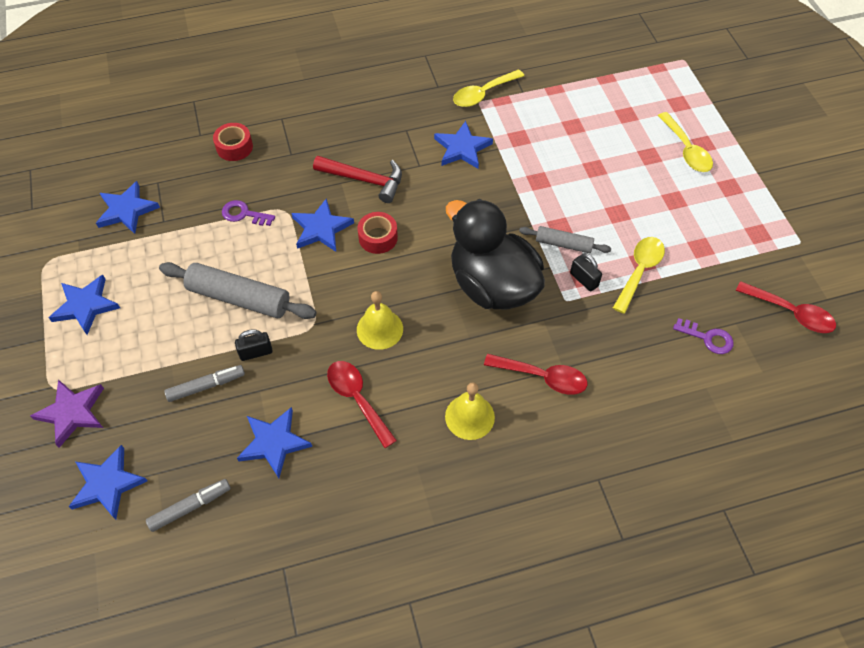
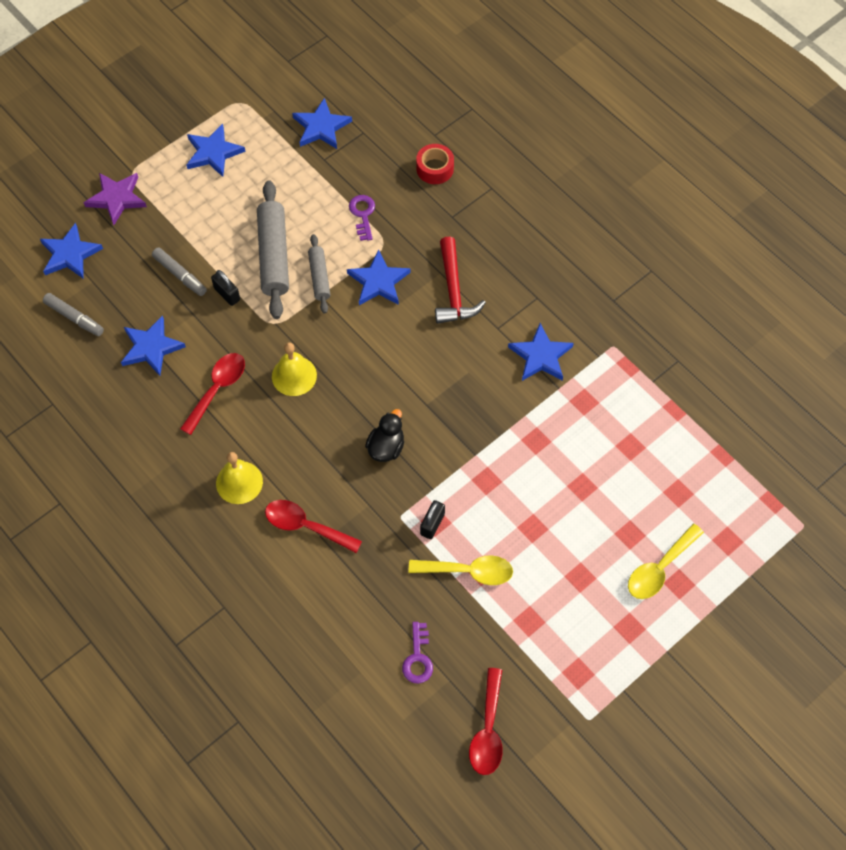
camera: 65 degrees right, 5 degrees up
red tape [357,212,398,254] -> none
black duck [446,199,545,310] -> black duck [365,409,404,462], size x0.44
yellow spoon [453,69,524,107] -> none
red spoon [484,354,587,395] -> red spoon turned 120 degrees clockwise [265,500,362,553]
grey rolling pin [519,226,611,253] -> grey rolling pin moved to [308,234,330,314]

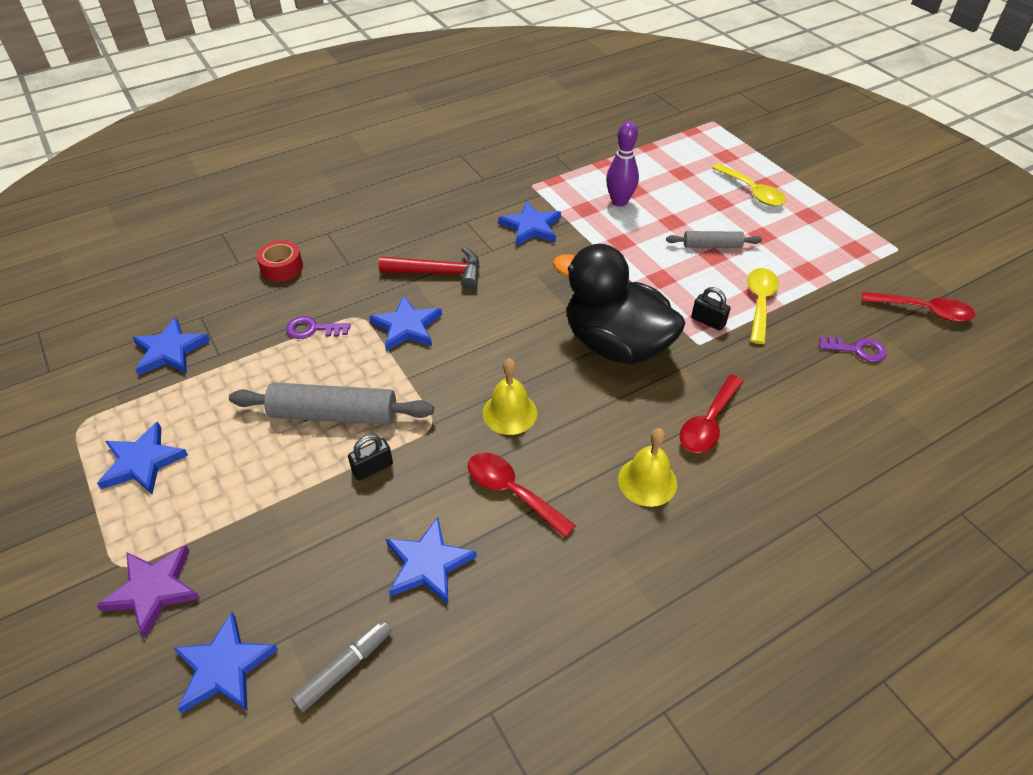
camera: 80 degrees left, 15 degrees down
grey marker [152,247,207,296] -> none
grey rolling pin [308,234,330,314] -> grey rolling pin moved to [666,231,762,248]
black duck [365,409,404,462] -> black duck [553,244,685,364], size x2.28
none -> purple bowling pin [606,121,639,207]

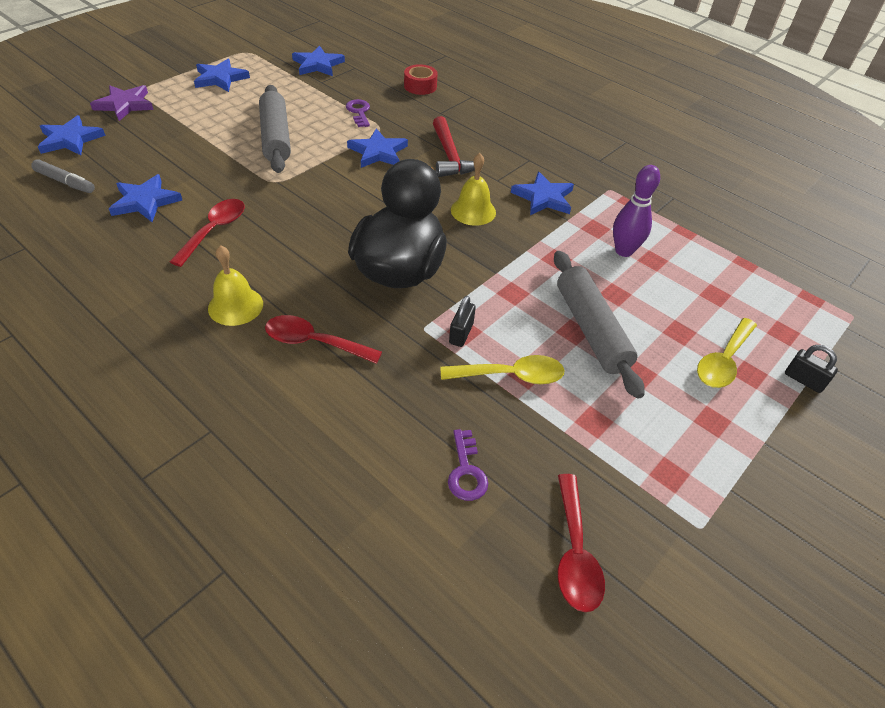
camera: 70 degrees right, 0 degrees up
black padlock [348,434,393,480] -> black padlock moved to [785,345,838,393]
yellow bell [483,358,537,435] -> yellow bell moved to [451,153,496,226]
grey rolling pin [666,231,762,248] -> grey rolling pin [554,251,645,399], size x1.76

